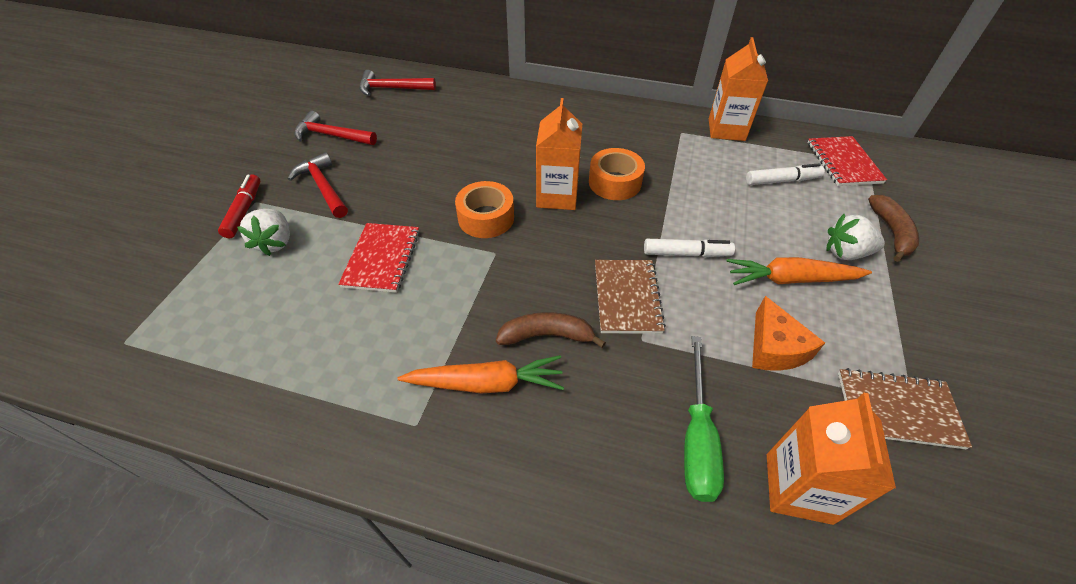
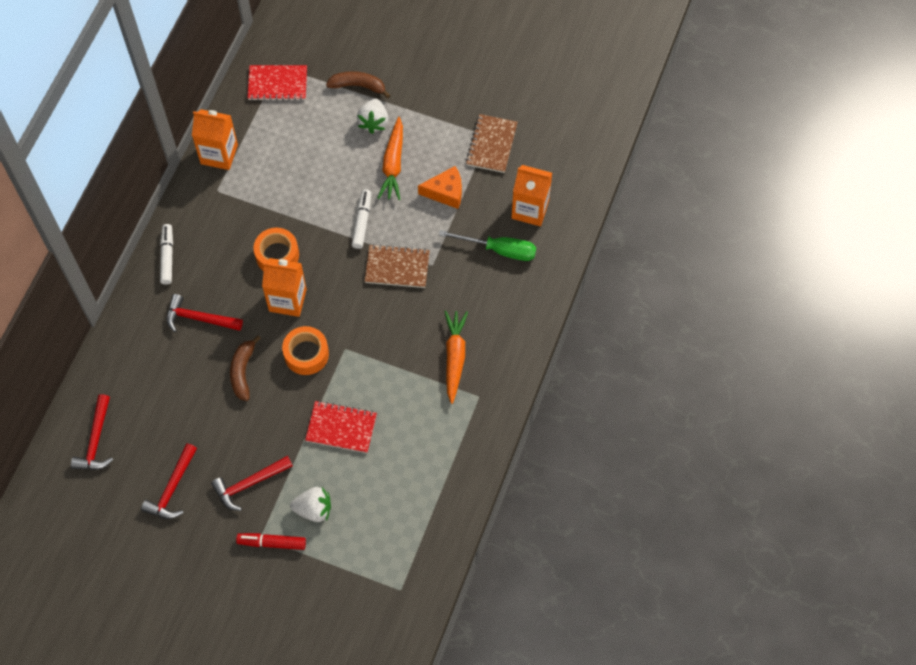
camera: 85 degrees left, 15 degrees up
brown banana [496,312,606,348] -> brown banana moved to [230,336,261,401]
white marker [746,163,825,185] -> white marker moved to [160,224,173,285]
none -> red hammer [166,294,243,332]

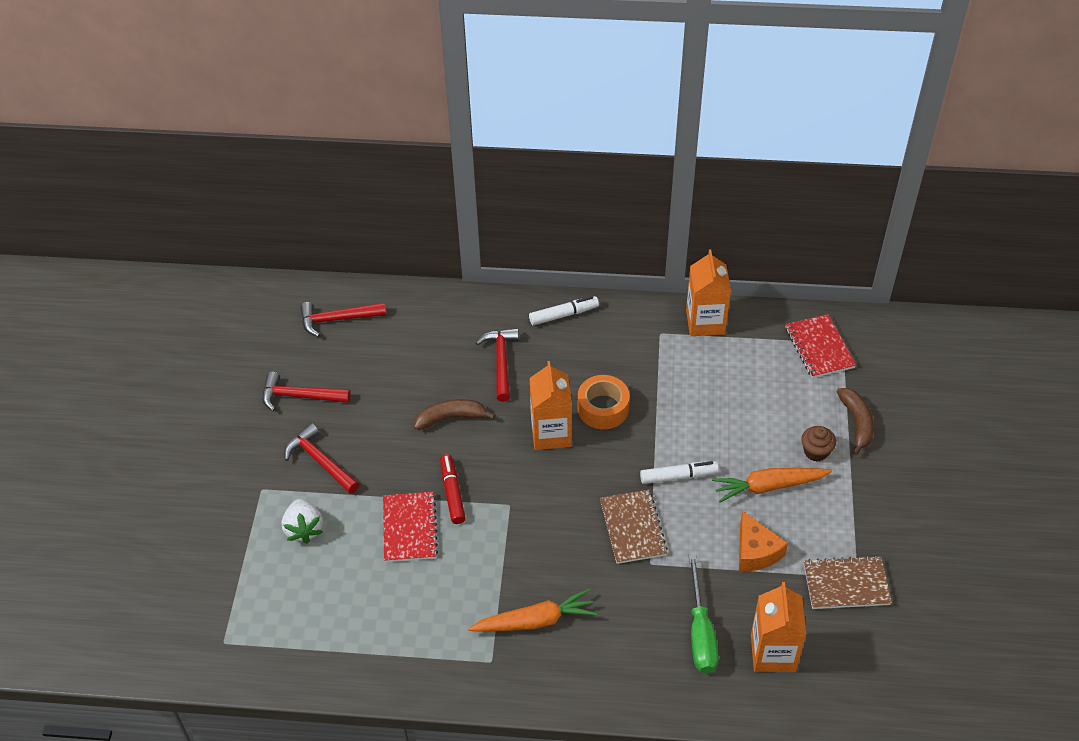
camera: 75 degrees right, 15 degrees down
red marker [236,533,306,550] -> red marker moved to [440,454,466,524]
orange tape [282,326,329,375] -> none
white strawberry [357,99,388,134] -> brown cupcake [801,426,836,461]

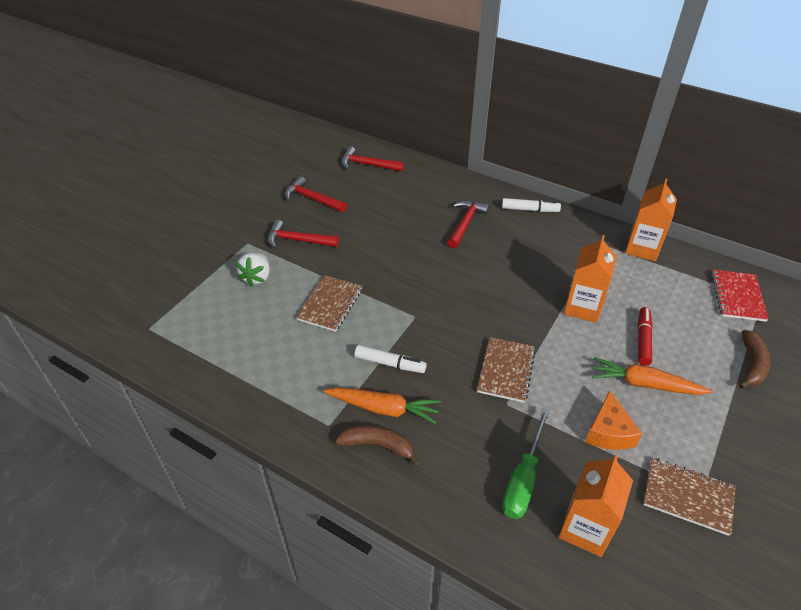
camera: 25 degrees right, 5 degrees down
red hammer [284,423,359,494] -> red hammer turned 60 degrees counterclockwise [267,220,339,248]
red notebook [383,492,438,562] -> brown notebook [296,275,362,332]
brown banana [414,399,495,430] -> brown banana moved to [335,425,420,466]
red marker [440,454,466,524] -> red marker moved to [638,307,653,366]
orange carton [530,361,572,450] -> orange carton moved to [564,235,617,323]
orange tape [578,375,630,429] -> none
white marker [640,461,719,484] -> white marker moved to [354,345,427,373]
brown cupcake [801,426,836,461] -> none

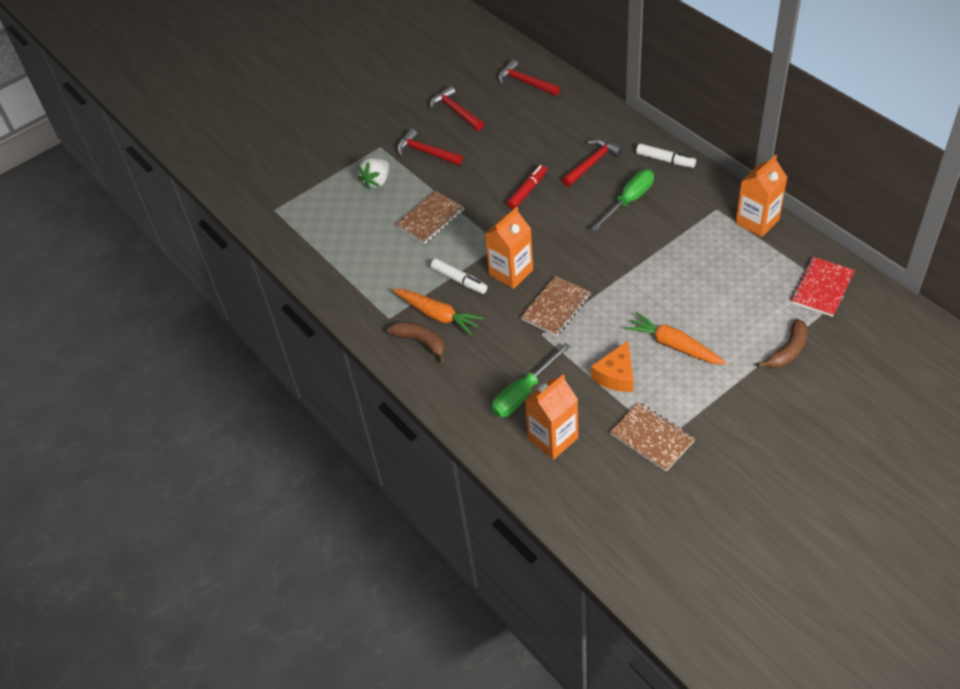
camera: 25 degrees right, 5 degrees up
orange carton [564,235,617,323] -> orange carton moved to [484,207,533,289]
red marker [638,307,653,366] -> red marker moved to [507,165,547,209]
none -> green screwdriver [591,170,654,231]

